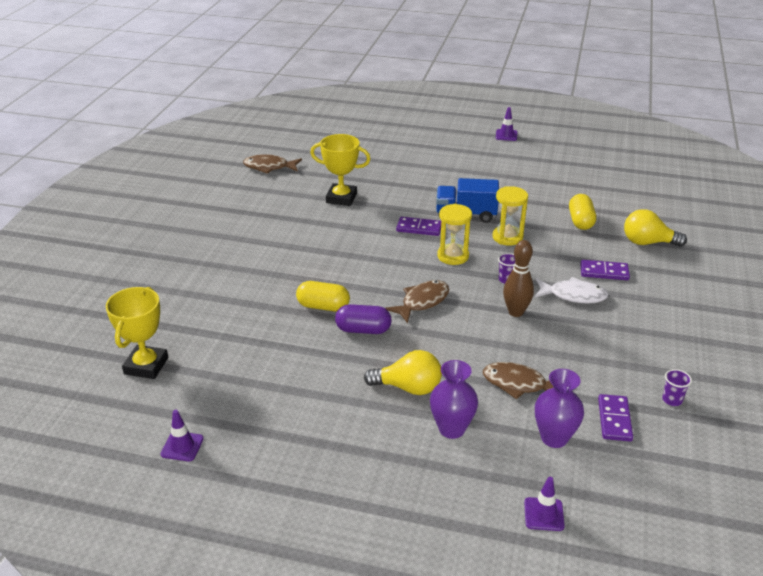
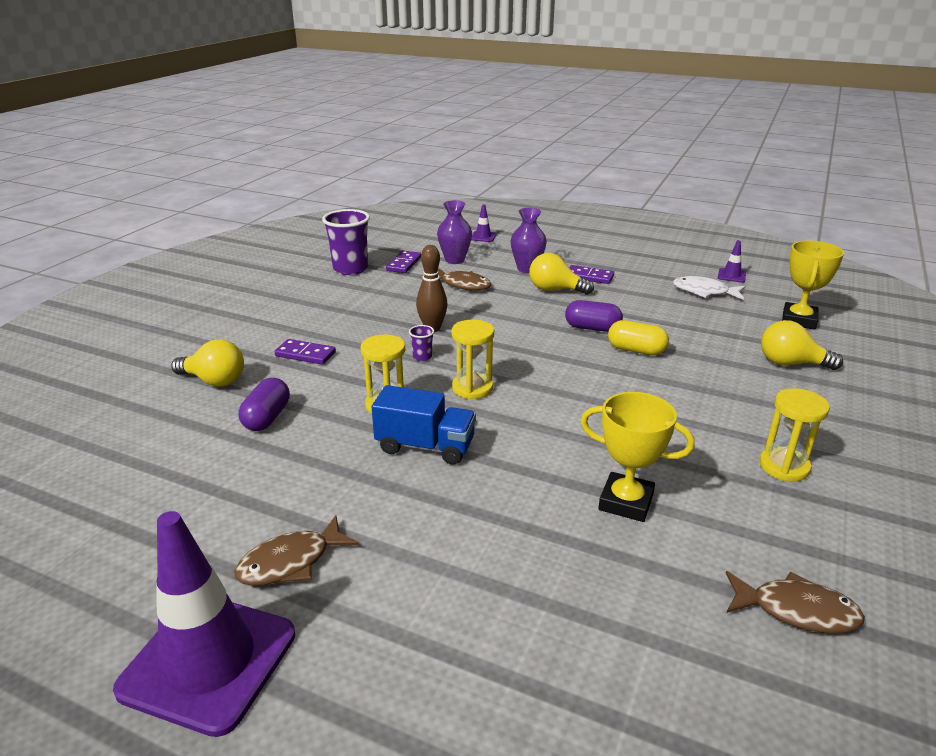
camera: 170 degrees left, 5 degrees down
brown fish [385,280,449,323] -> brown fish moved to [234,515,359,586]
purple domino [396,217,441,236] -> purple domino moved to [569,265,614,284]
purple traffic cone [496,107,518,141] -> purple traffic cone [113,511,295,737], size x2.47
white fish [535,277,608,304] -> white fish moved to [673,276,745,300]
yellow capsule [569,194,596,230] -> purple capsule [239,378,290,431]
purple cup [662,369,692,406] -> purple cup [322,209,370,275], size x2.27
none -> yellow hourglass [759,388,830,481]
none -> yellow light bulb [761,320,843,370]

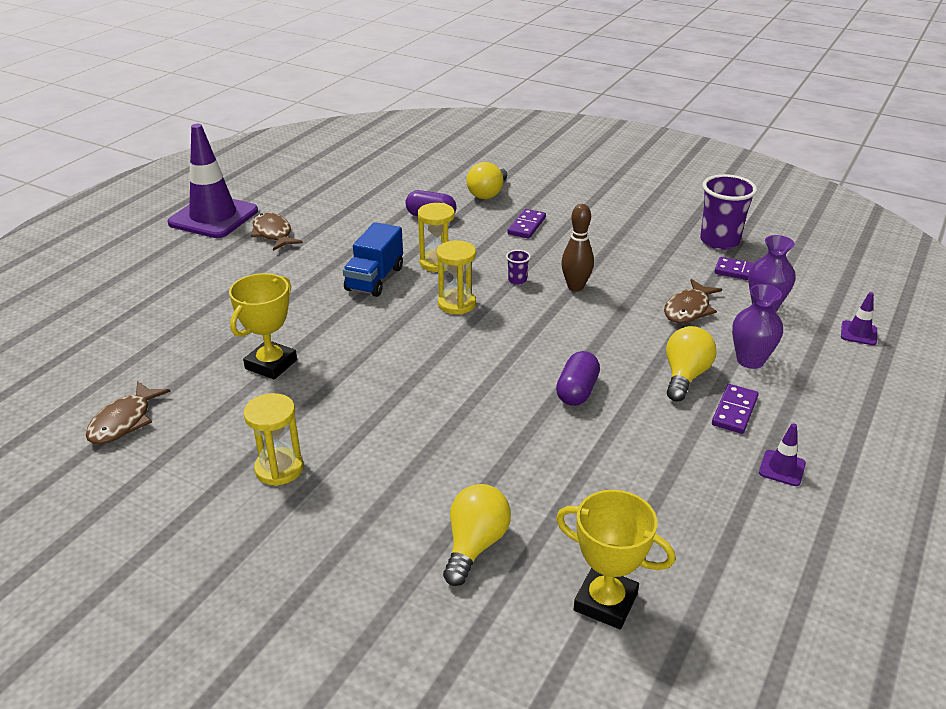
camera: 95 degrees right, 5 degrees up
yellow capsule [608,320,669,355] -> none
white fish [673,276,745,300] -> none
purple traffic cone [718,240,746,283] -> purple traffic cone moved to [759,423,806,486]

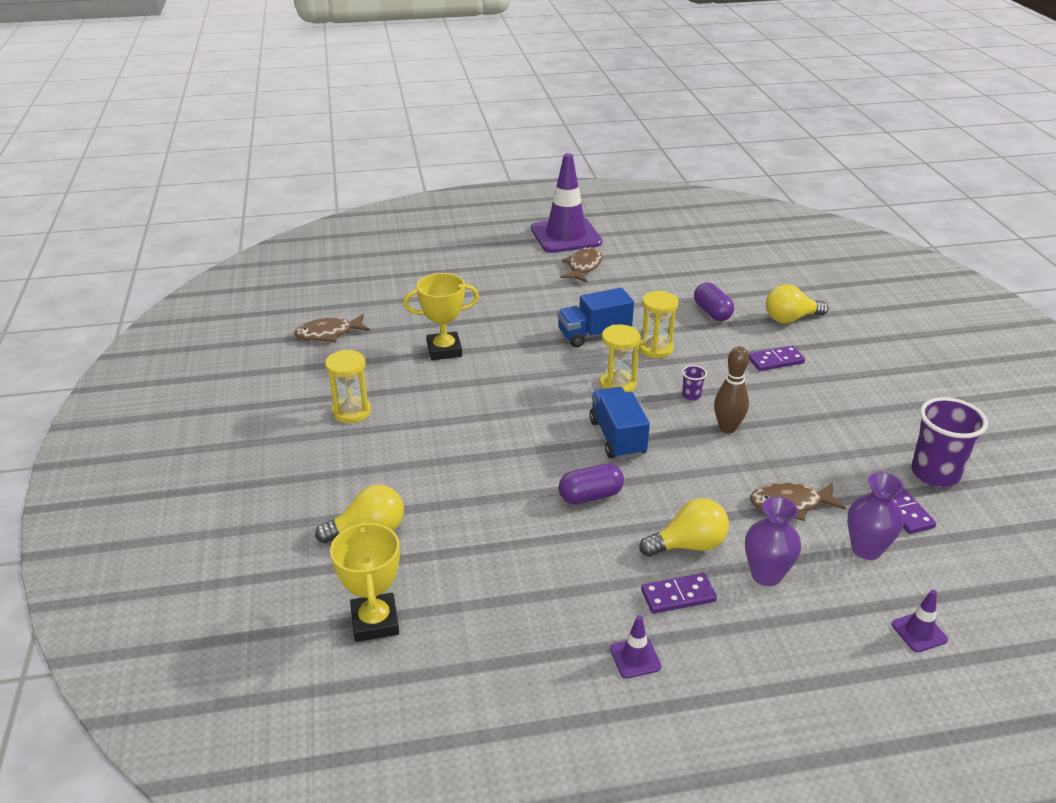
camera: 50 degrees right, 0 degrees up
none -> blue truck [590,387,650,460]

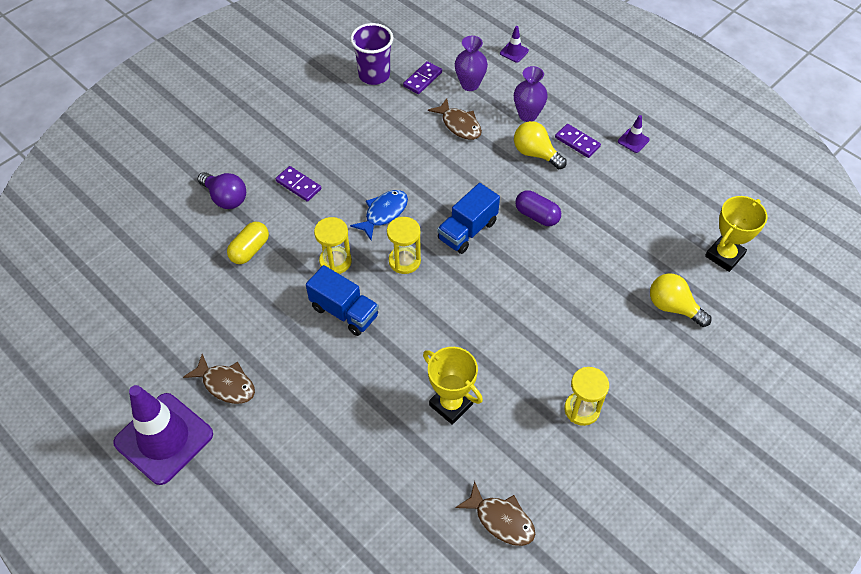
camera: 125 degrees left, 20 degrees up
brown fish [560,247,602,283] -> brown fish turned 135 degrees counterclockwise [183,354,255,404]
purple cup [682,365,707,401] -> blue fish [350,190,408,240]
purple capsule [694,283,734,321] -> yellow capsule [227,222,269,264]
brown bowling pin [714,347,749,433] -> none
yellow light bulb [766,284,828,323] -> purple light bulb [197,172,246,209]

